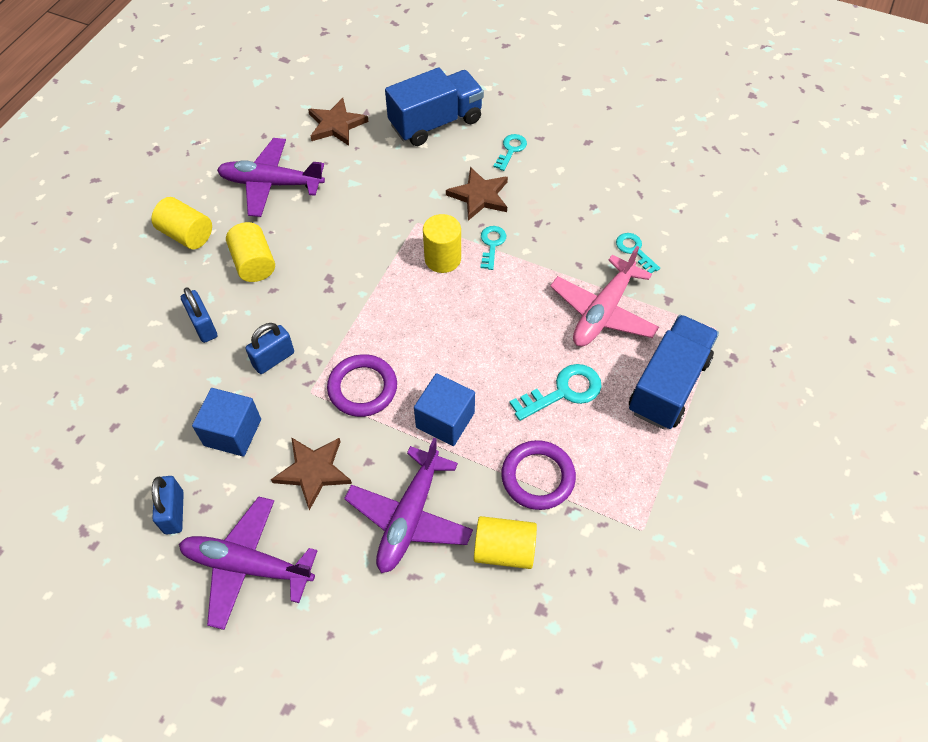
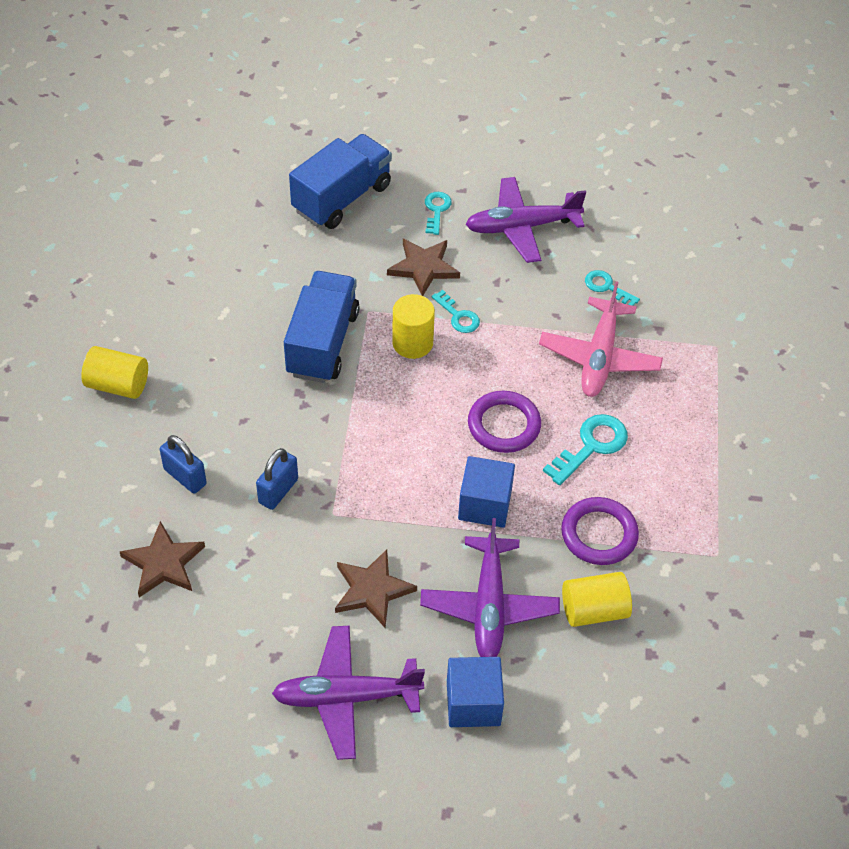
camera: 20 degrees left, 5 degrees down
blue padlock [152,476,184,534] -> none
blue cube [192,388,261,457] -> blue cube moved to [447,657,504,727]
purple plane [217,138,325,217] -> purple plane moved to [465,177,586,263]
yellow cylinder [226,222,275,282] -> none
brown star [308,98,368,146] -> brown star moved to [120,521,205,598]
purple ring [327,354,397,417] -> purple ring moved to [468,391,541,453]
turquoise key [480,226,506,270] -> turquoise key turned 150 degrees clockwise [432,290,480,333]
blue truck [629,315,719,429] -> blue truck moved to [284,271,360,383]

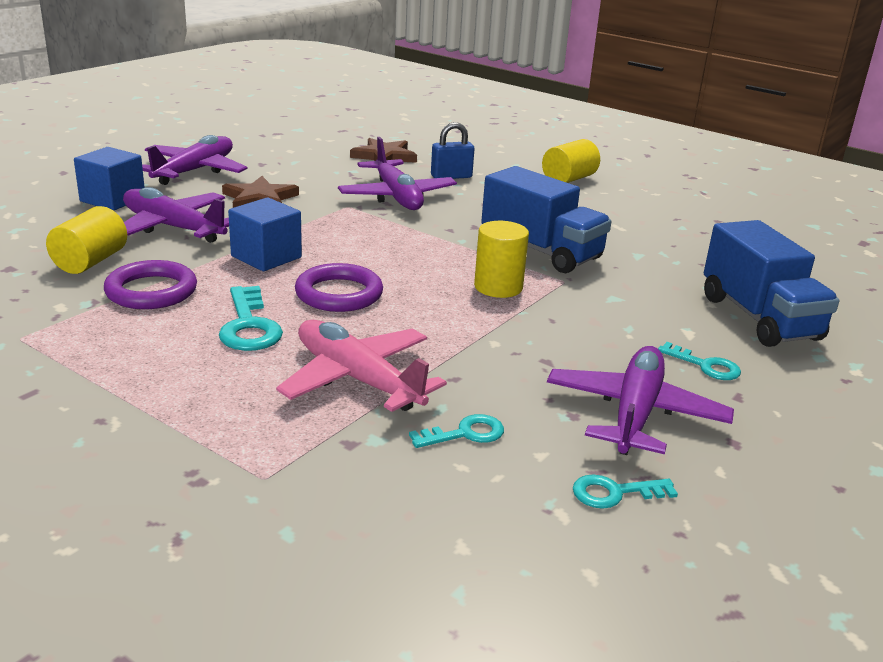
camera: 120 degrees right, 25 degrees down
blue padlock [256,448,298,510] -> purple plane [338,137,457,210]
brown star [387,238,460,296] -> none
turquoise key [432,290,480,333] -> turquoise key moved to [573,475,678,509]

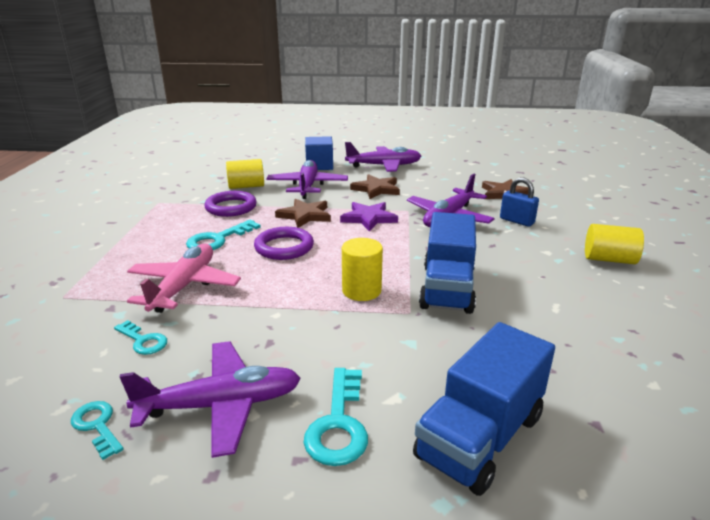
camera: 60 degrees right, 0 degrees up
blue cube [228,197,302,271] -> brown star [275,199,331,228]
turquoise key [658,342,741,380] -> turquoise key [303,368,368,466], size x1.57
none -> purple star [340,202,398,232]

